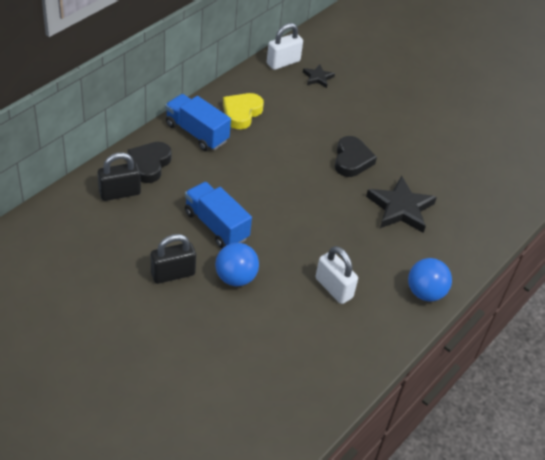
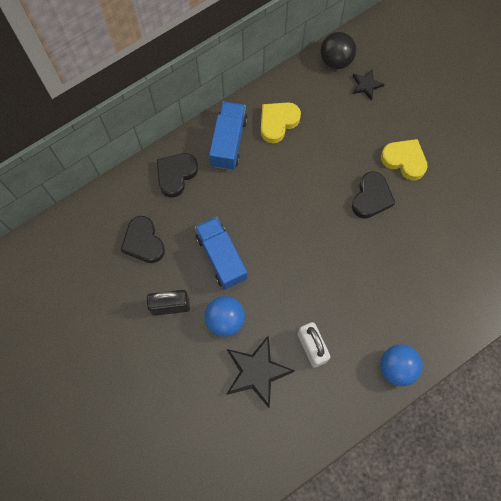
camera: 20 degrees right, 25 degrees up
black padlock [98,152,141,201] -> none
blue truck [165,94,231,151] -> blue truck turned 45 degrees clockwise [209,101,248,170]
white padlock [267,23,303,70] -> black ball [320,32,356,69]
black star [366,176,437,233] -> black star moved to [227,336,295,408]
none -> black heart [121,216,165,263]
none -> yellow heart [381,139,428,180]

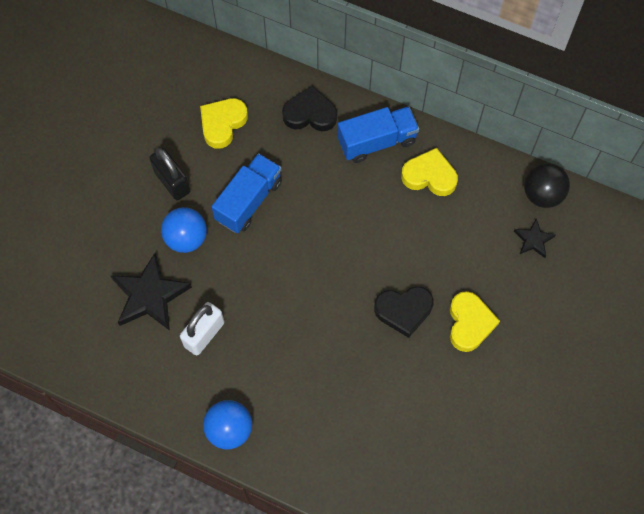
camera: 60 degrees right, 5 degrees down
black heart [121,216,165,263] -> yellow heart [200,98,248,149]

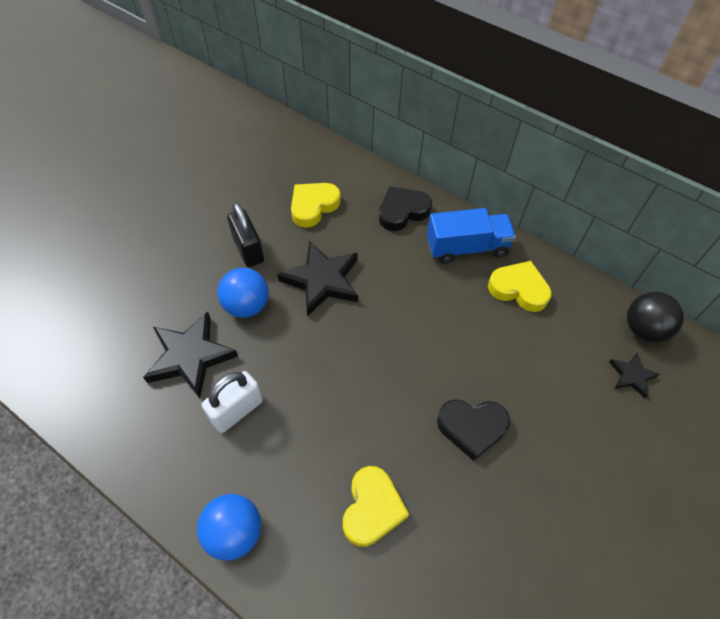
camera: 10 degrees right, 10 degrees down
blue truck [211,153,282,233] -> black star [277,240,358,317]
black heart [282,86,337,131] -> black heart turned 45 degrees counterclockwise [379,186,432,231]
yellow heart [450,291,500,352] -> yellow heart moved to [343,466,409,547]

